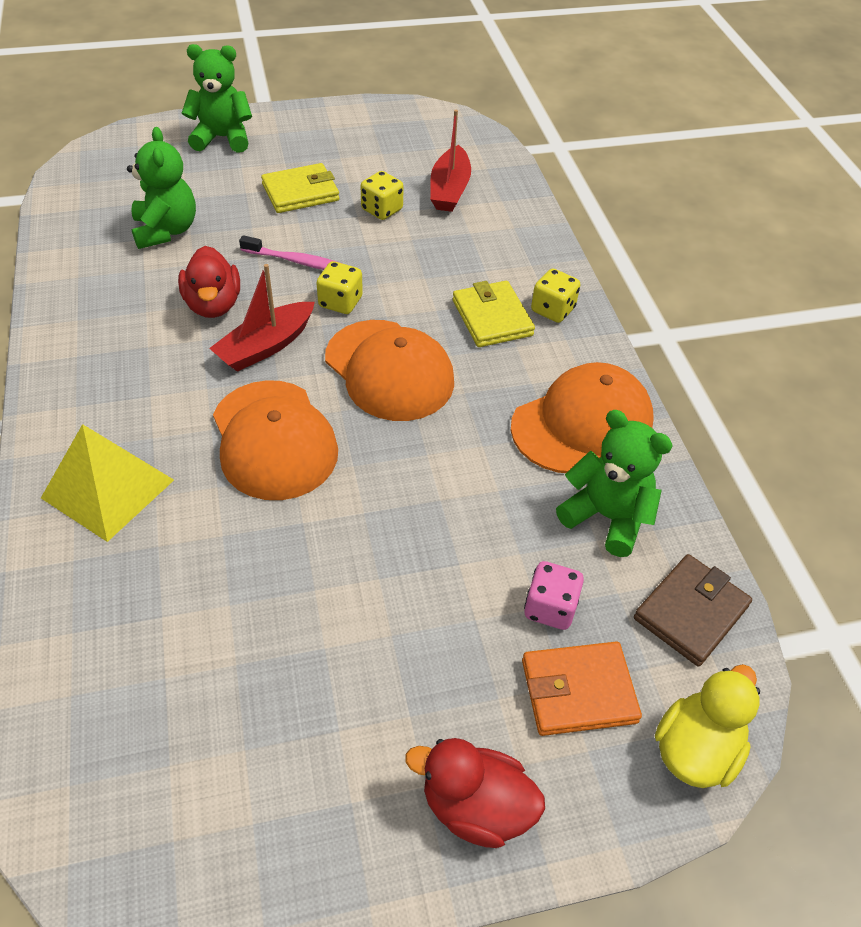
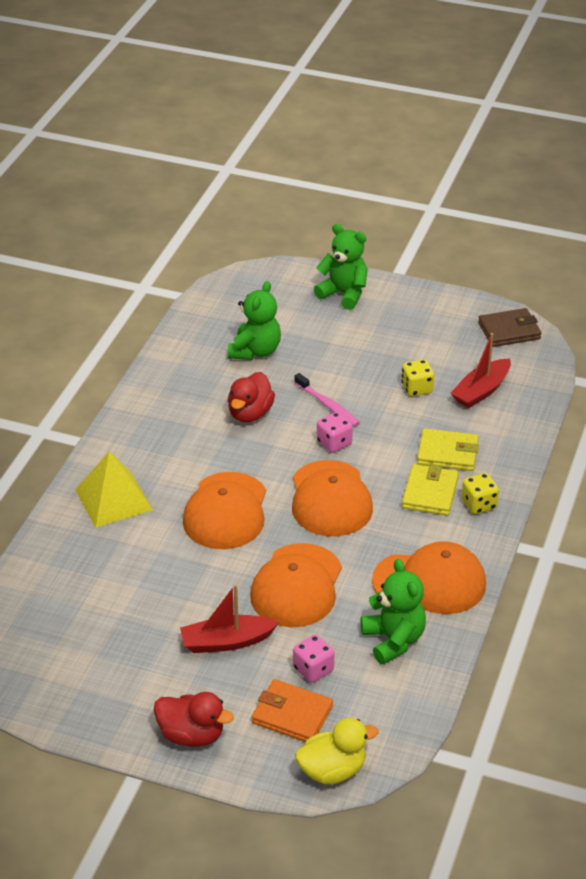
camera: 35 degrees right, 10 degrees down
red boat [209,264,315,372] -> red boat moved to [180,584,279,653]
yellow wallet [261,163,339,213] -> yellow wallet moved to [417,429,479,471]
yellow dice [317,261,363,314] -> pink dice [317,412,353,453]
red duck [405,738,545,848] -> red duck turned 150 degrees clockwise [154,692,234,747]
brown wallet [634,554,752,666] -> brown wallet moved to [478,308,541,347]
none -> orange cap [250,543,342,627]

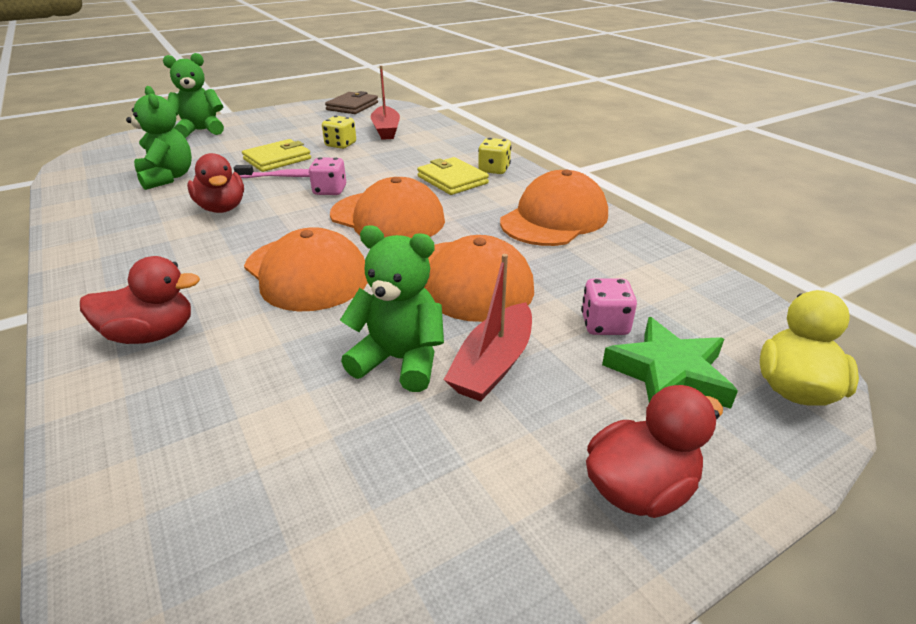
camera: 50 degrees left, 5 degrees down
yellow pyramid [75,451,153,528] -> red duck [80,256,200,344]
orange wallet [252,679,333,742] -> green star [602,317,738,409]
green teddy bear [361,559,426,664] -> green teddy bear moved to [340,225,444,392]
yellow wallet [417,429,479,471] -> yellow wallet moved to [242,139,311,172]

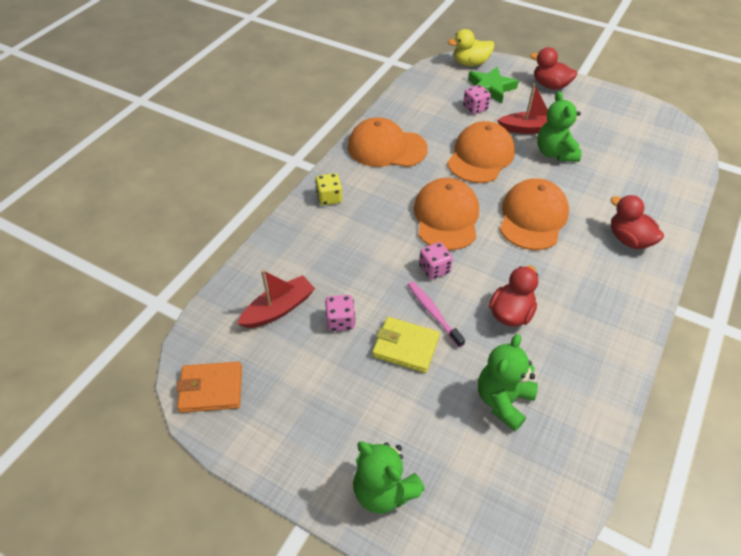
camera: 120 degrees left, 15 degrees up
yellow dice [322,116,356,149] -> pink dice [325,295,355,331]
brown wallet [325,91,378,114] -> orange wallet [176,362,242,413]
yellow wallet [417,157,489,195] -> none

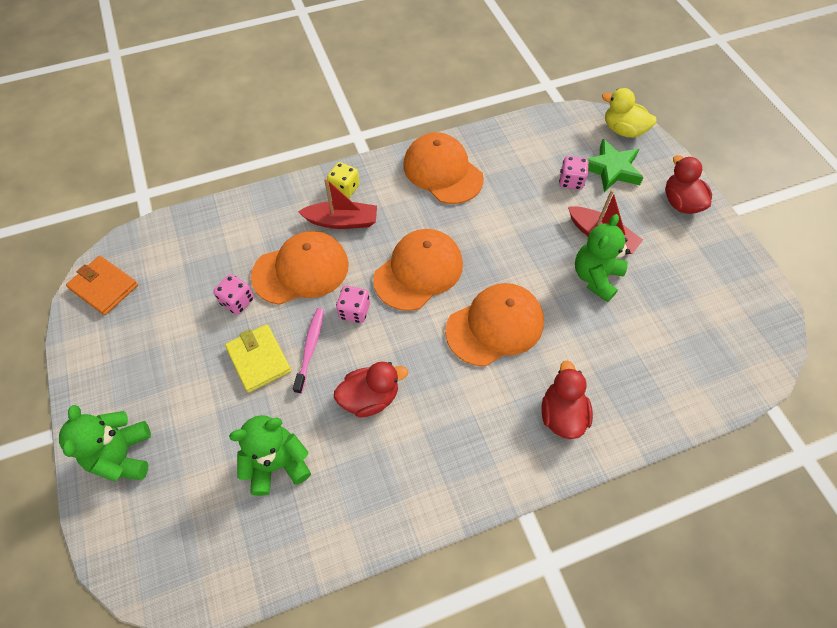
camera: 40 degrees right, 10 degrees up
red boat [237,270,315,328] -> red boat moved to [298,178,377,229]
orange cap [447,121,515,183] -> orange cap moved to [251,231,349,305]

